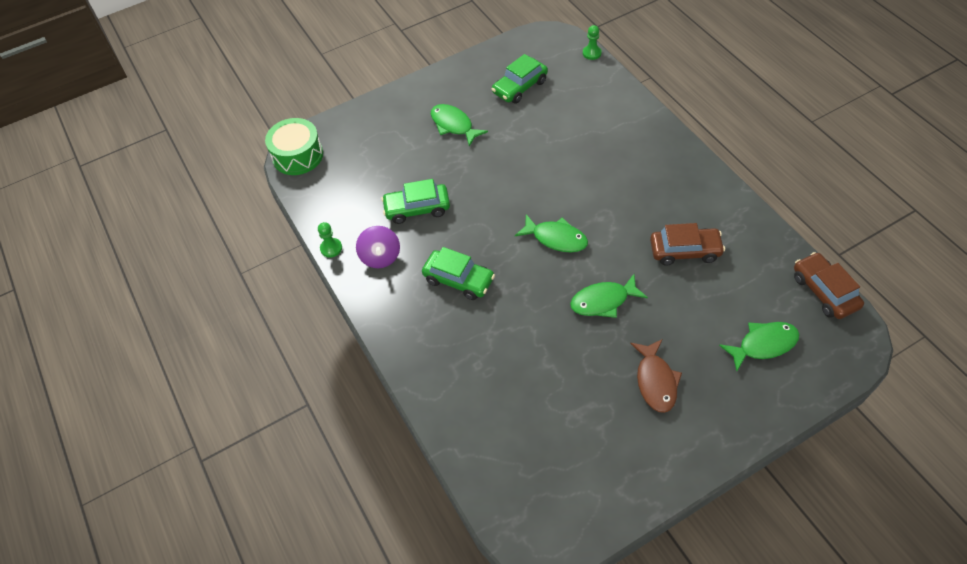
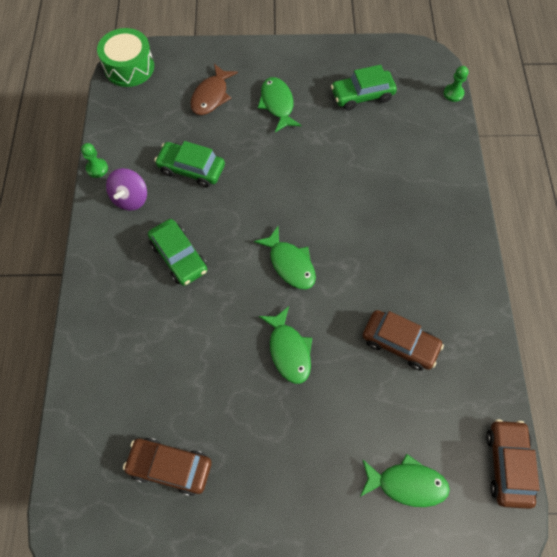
camera: 25 degrees right, 10 degrees up
green fish [570,274,648,318] -> green fish turned 120 degrees counterclockwise [259,306,312,384]
brown fish [630,339,682,413] -> brown fish moved to [190,64,238,115]
none -> brown car [123,438,212,496]

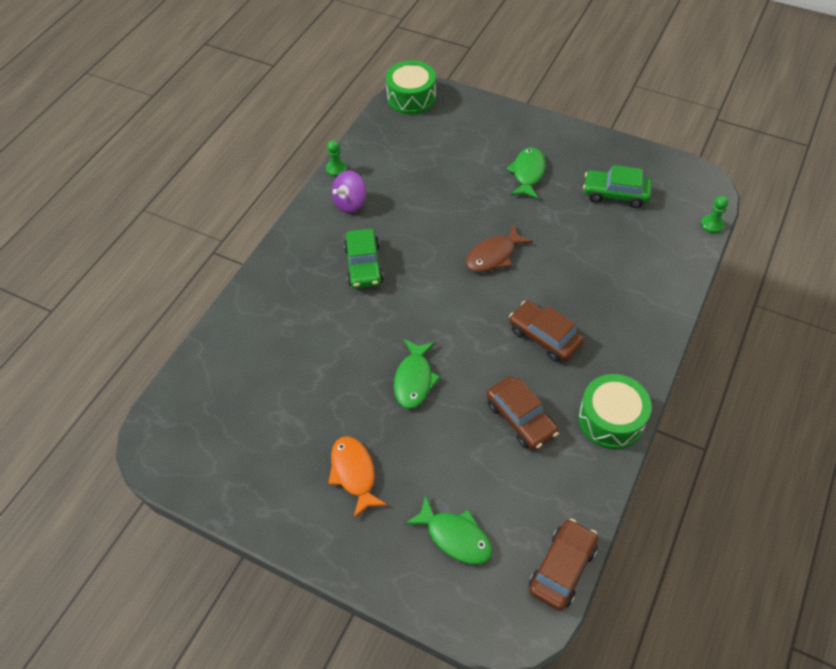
camera: 30 degrees right, 10 degrees down
brown car [123,438,212,496] -> brown car moved to [509,301,584,362]
green car [154,141,225,188] -> none
brown fish [190,64,238,115] -> brown fish moved to [466,225,533,272]
green fish [254,226,316,289] -> none
none -> orange fish [328,436,388,519]
none -> green drum [578,374,652,449]

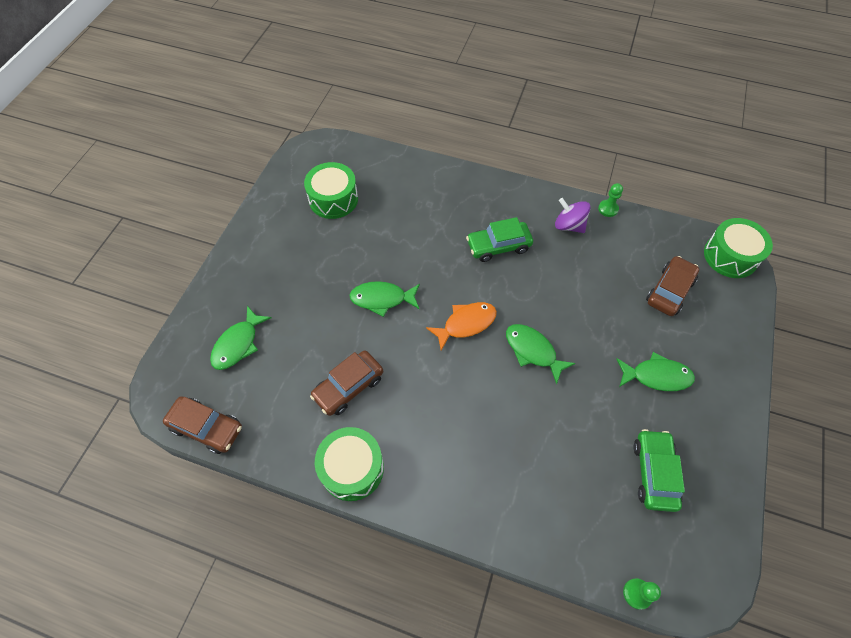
camera: 80 degrees right, 5 degrees up
orange fish [328,436,388,519] -> orange fish moved to [426,302,497,351]
brown fish [466,225,533,272] -> green fish [506,324,576,385]
brown car [509,301,584,362] -> brown car moved to [646,256,699,316]
none -> green drum [304,162,358,219]

